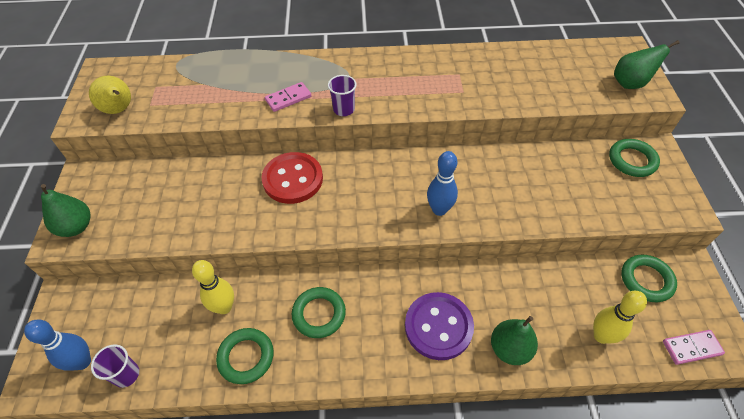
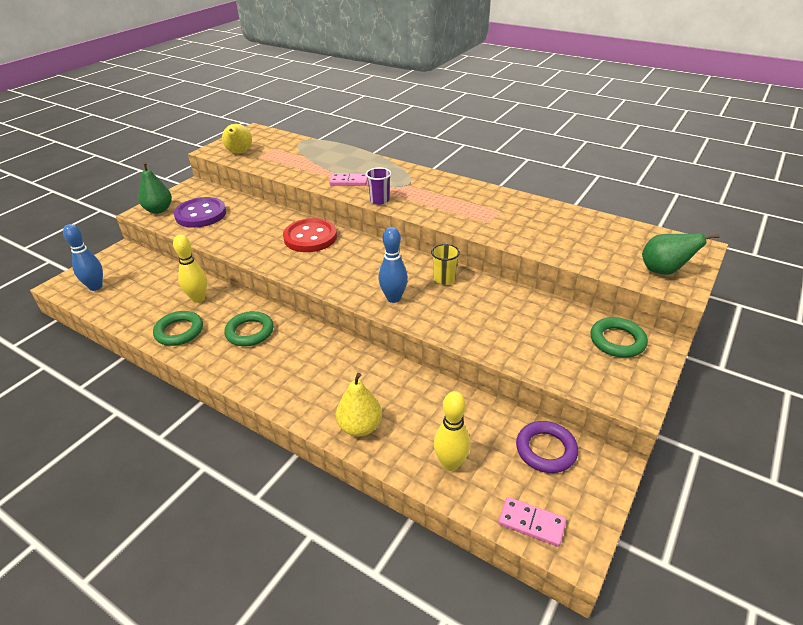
camera: 35 degrees right, 15 degrees down
purple cup [91,344,139,388] -> none
purple button [405,292,474,360] -> purple button moved to [174,197,226,228]
green pear [491,316,538,365] -> yellow pear [336,373,382,437]
green ring [621,255,677,302] -> purple ring [516,421,578,473]
none -> yellow cup [431,244,460,285]

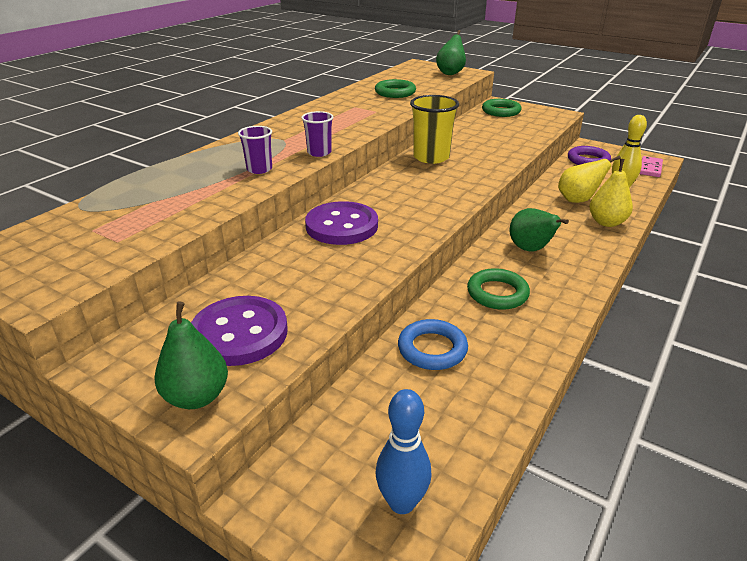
camera: 90 degrees left, 5 degrees down
green ring [153,311,203,346] -> green ring moved to [375,79,416,98]
yellow bowling pin [173,235,207,303] -> blue ring [398,319,468,370]
yellow pear [222,124,252,154] -> yellow pear moved to [558,156,621,203]
red button [283,218,337,252] -> purple button [305,201,378,245]
pink domino [329,173,368,186] -> purple cup [238,126,272,174]
blue bowling pin [378,227,408,303] -> none
yellow cup [431,244,460,285] -> yellow cup [410,95,459,164], size x1.71
none -> green pear [510,208,569,252]

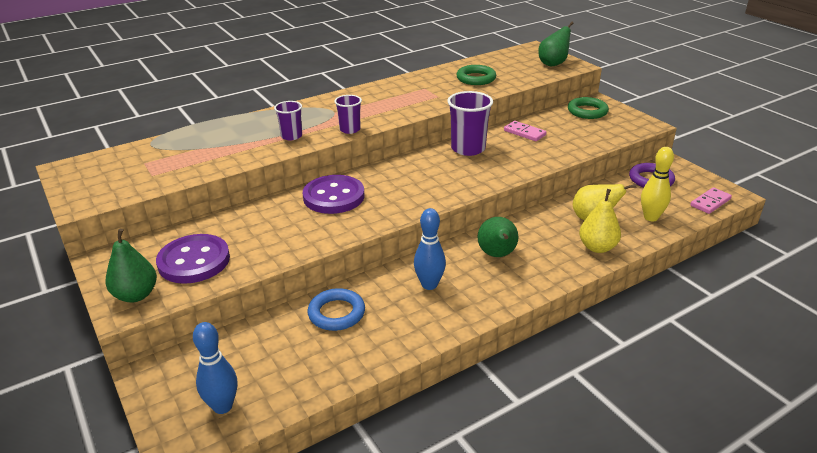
camera: 25 degrees right, 0 degrees up
yellow cup [410,95,459,164] -> purple cup [447,91,493,156]
green ring [467,268,530,310] -> blue bowling pin [414,208,446,290]
none -> pink domino [504,121,547,141]

